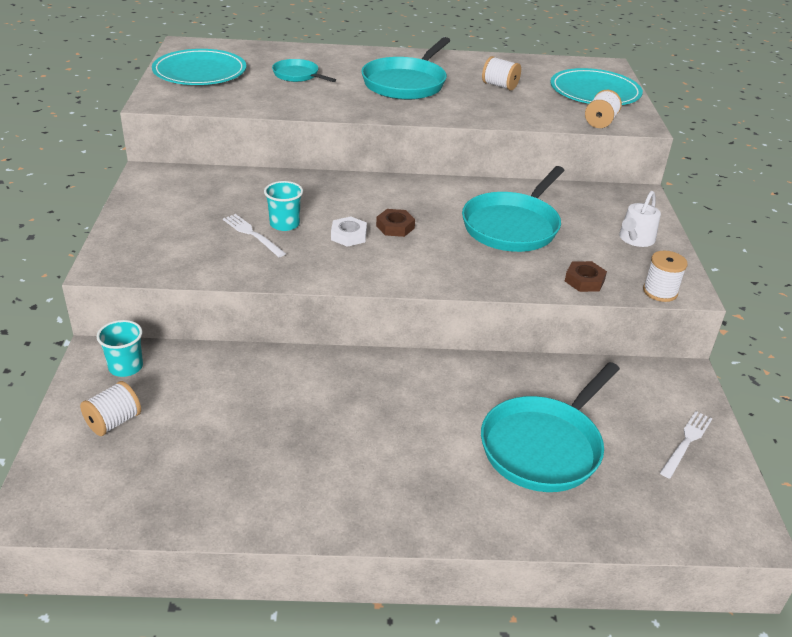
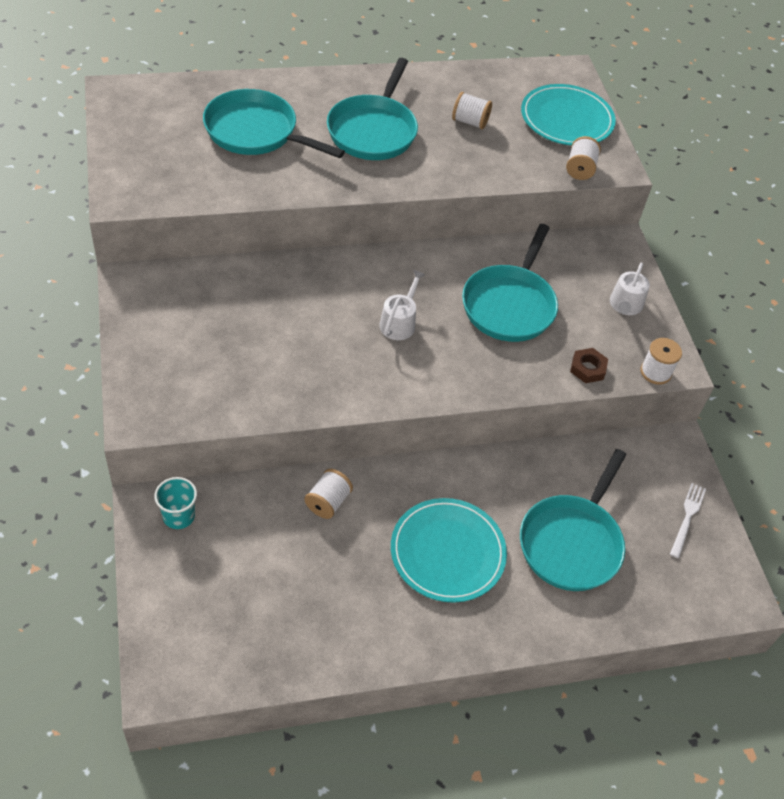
camera: 15 degrees left, 15 degrees up
white spool [80,381,141,436] -> white spool moved to [304,469,353,519]
turquoise plate [152,49,246,85] -> turquoise plate moved to [391,498,507,603]
white fork [223,214,286,257] -> none
turquoise cup [264,181,303,231] -> none
turquoise pan [272,59,336,82] -> turquoise pan [203,89,345,158], size x1.83
white nut [331,216,367,247] -> none
brown nut [376,209,415,237] -> white watering can [379,270,425,340]

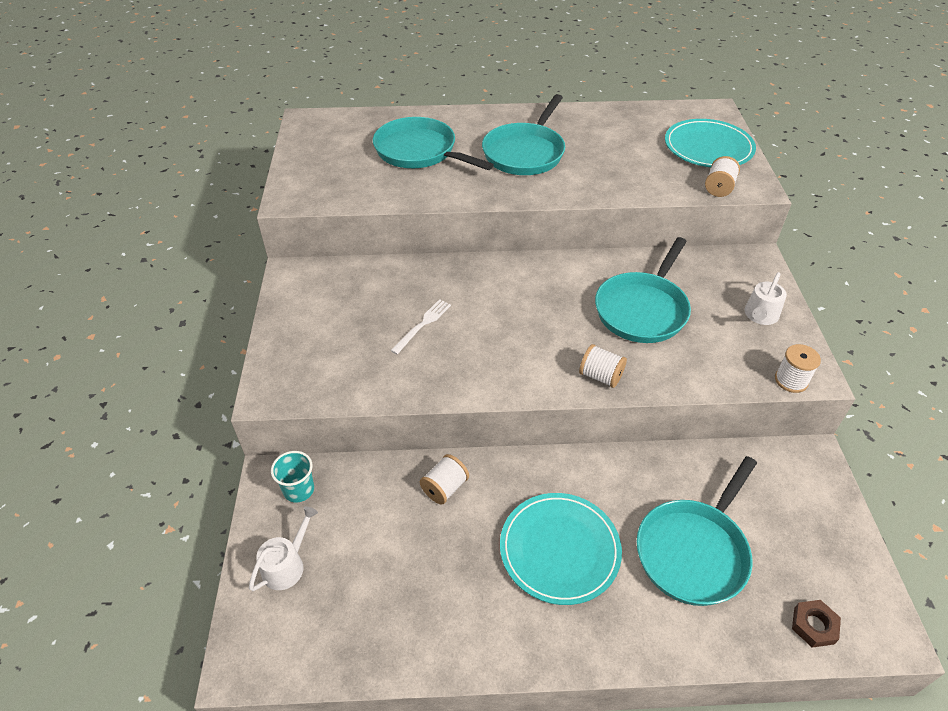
camera: 15 degrees right, 5 degrees down
white watering can [379,270,425,340] -> white watering can moved to [249,506,318,591]
white spool [452,92,492,129] -> white spool moved to [579,344,627,388]
brown nut [570,348,608,383] -> brown nut moved to [792,600,841,648]
white fork [670,483,706,558] -> white fork moved to [390,299,451,354]

